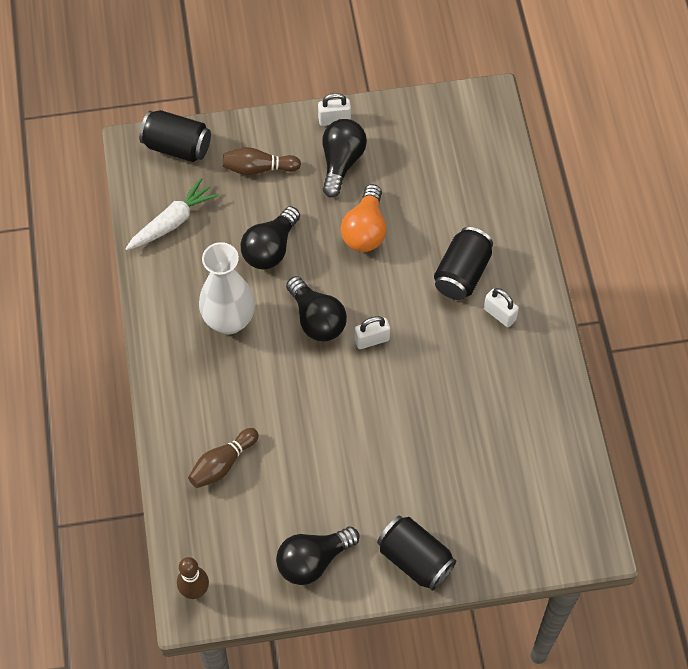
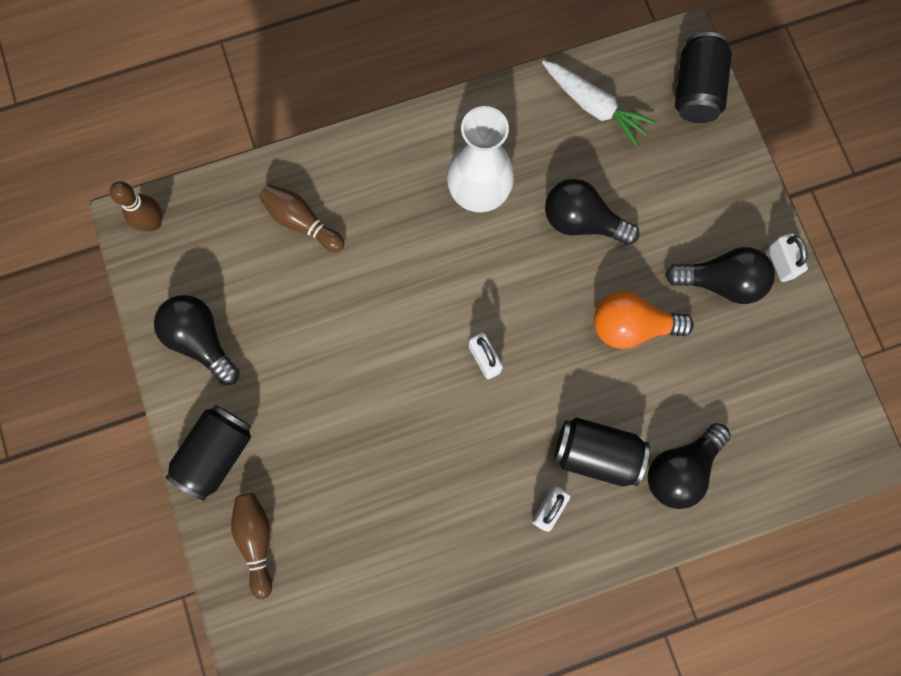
camera: 80 degrees right, 15 degrees up
brown bowling pin [223,147,301,175] -> brown bowling pin moved to [231,493,272,599]
black light bulb [286,276,347,342] -> black light bulb moved to [648,423,731,509]

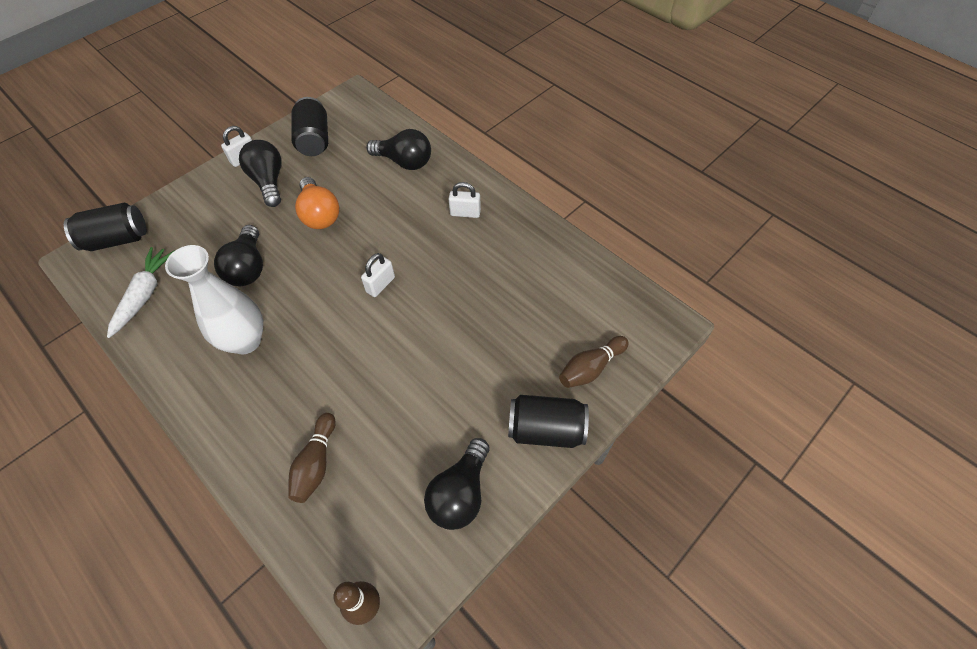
camera: 115 degrees left, 20 degrees down
black can [554,417,650,486] -> black can moved to [291,97,328,156]

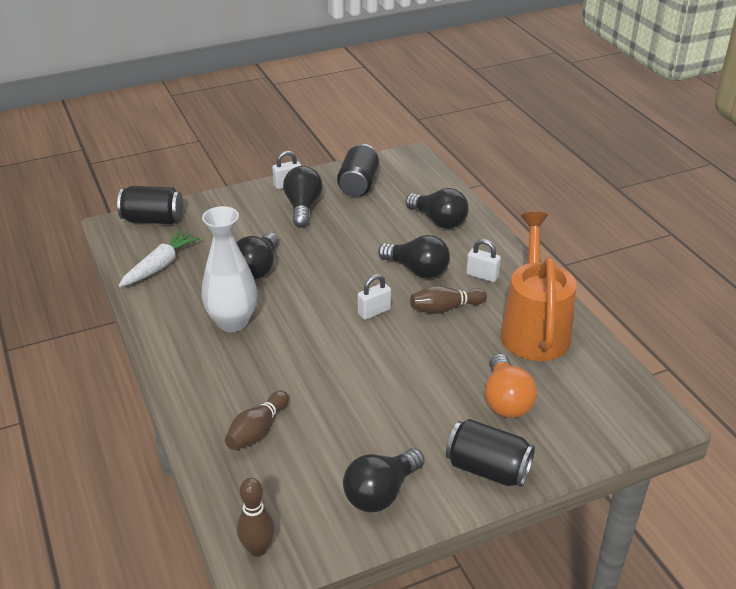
camera: 20 degrees right, 20 degrees down
orange light bulb [295,177,339,229] -> orange light bulb moved to [485,354,537,418]
brown bowling pin [559,336,629,388] -> brown bowling pin moved to [410,285,487,314]
none -> black light bulb [378,235,450,278]
none -> orange watering can [501,212,576,361]

